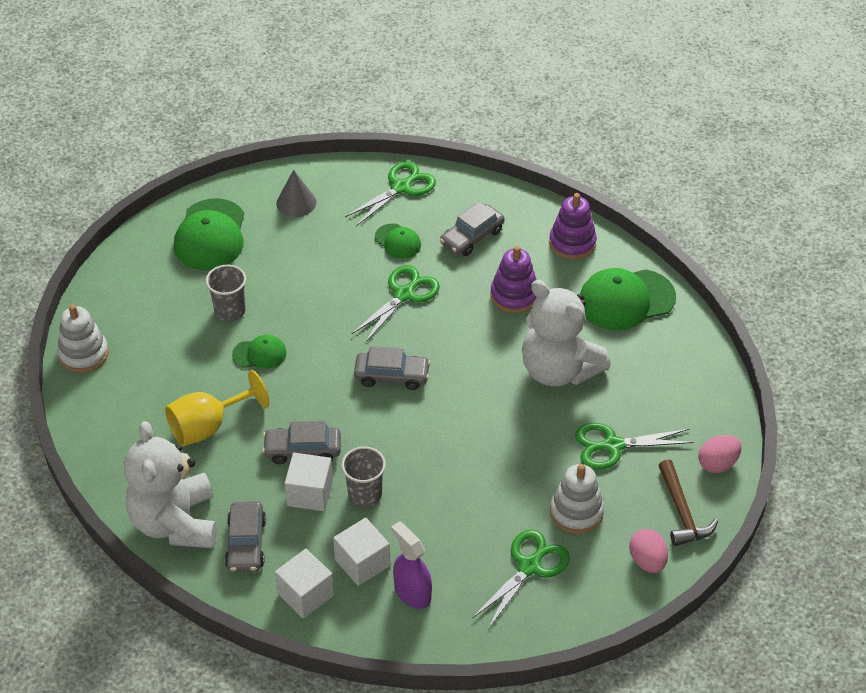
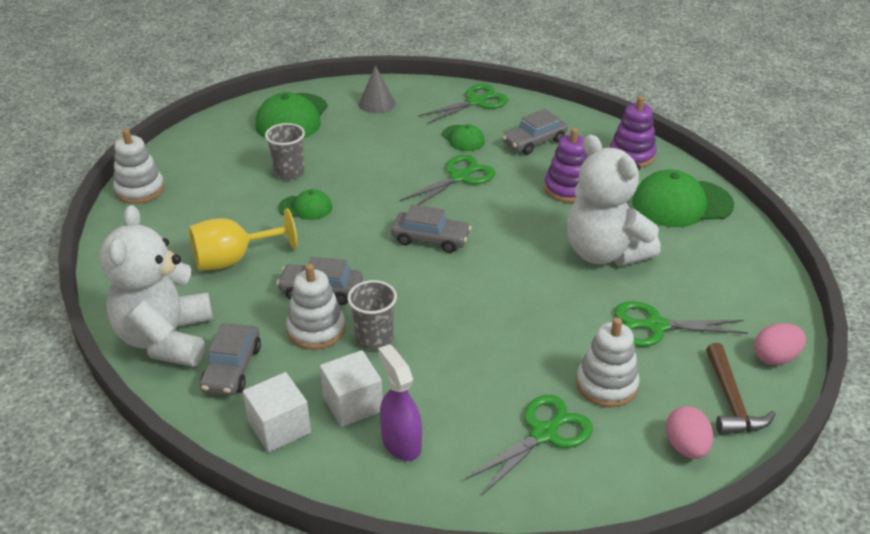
camera: 10 degrees right, 10 degrees down
white cube [284,453,333,511] -> white stacking toy [286,264,345,350]

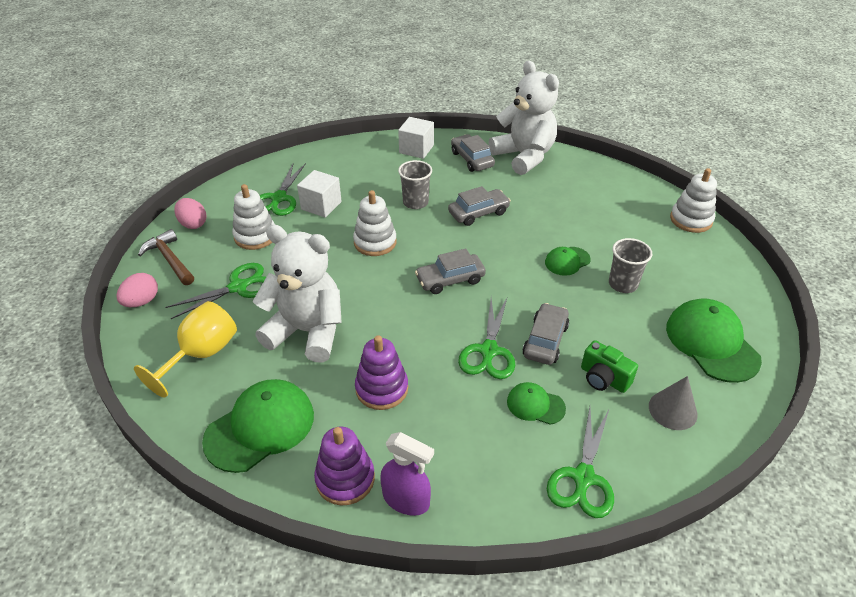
camera: 145 degrees right, 5 degrees up
yellow goblet [189,208,298,271] -> yellow goblet moved to [134,301,237,398]
white stacking toy [286,264,345,350] -> white stacking toy moved to [353,190,397,256]
white cube [320,350,383,427] -> white cube moved to [297,170,342,218]
purple spray bottle [378,344,422,461] -> purple spray bottle moved to [380,432,434,516]
grey car [502,109,568,155] -> grey car moved to [523,303,569,365]
none -> green camera [581,340,638,393]

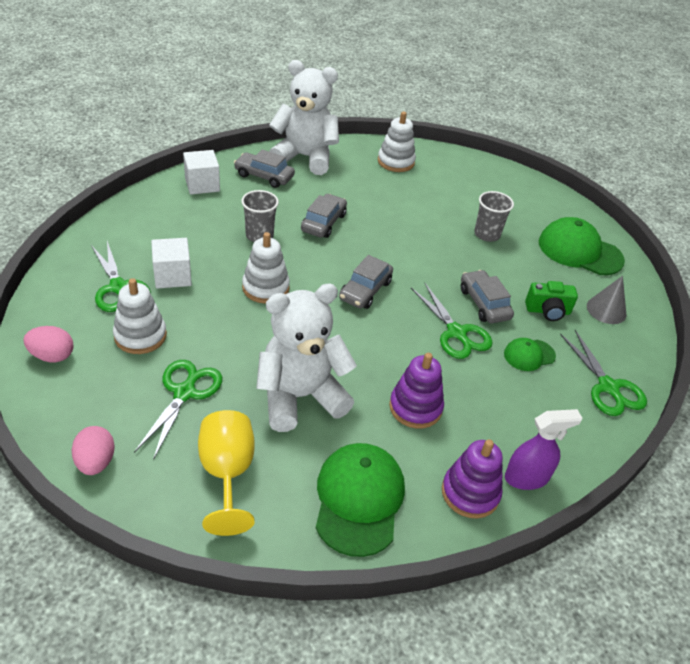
camera: 45 degrees left, 0 degrees up
brown hammer [138,229,194,285] -> none
green cap [545,247,591,276] -> none
white stacking toy [670,168,717,233] -> white stacking toy moved to [378,111,416,172]

